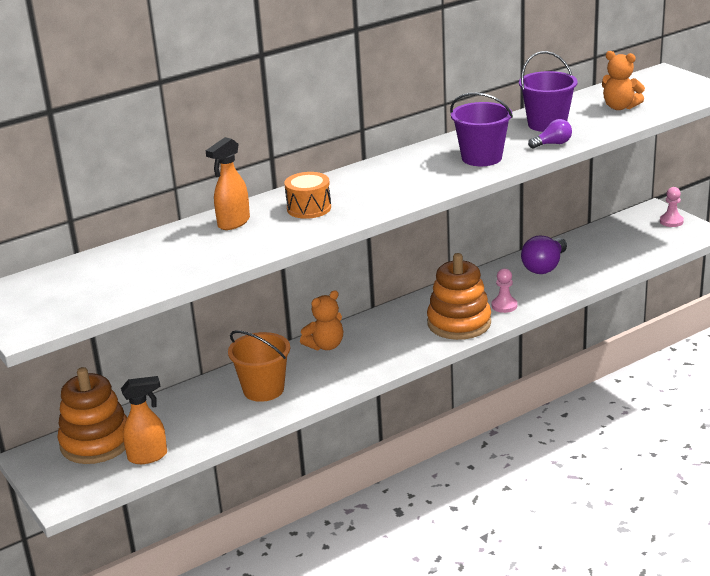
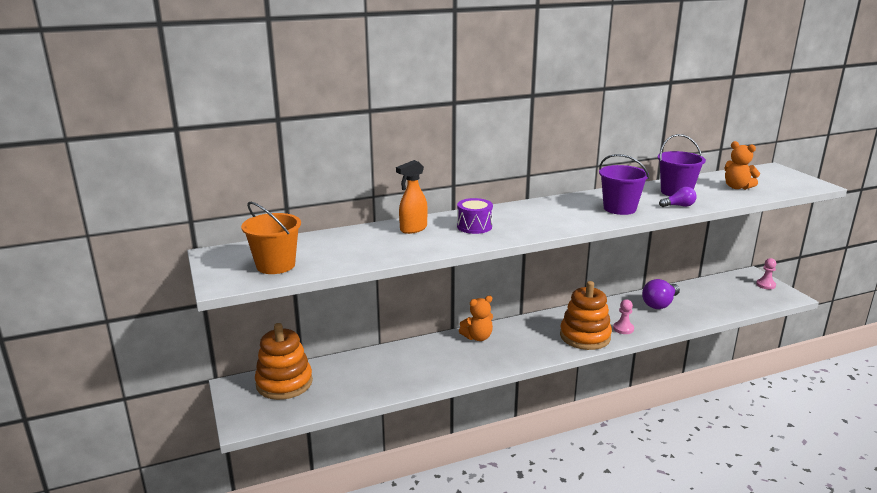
camera: 10 degrees right, 5 degrees down
orange spray bottle [121,376,167,464] -> none
orange bucket [228,331,290,402] -> orange bucket moved to [241,202,301,274]
orange drum [284,172,331,219] -> purple drum [457,198,493,234]

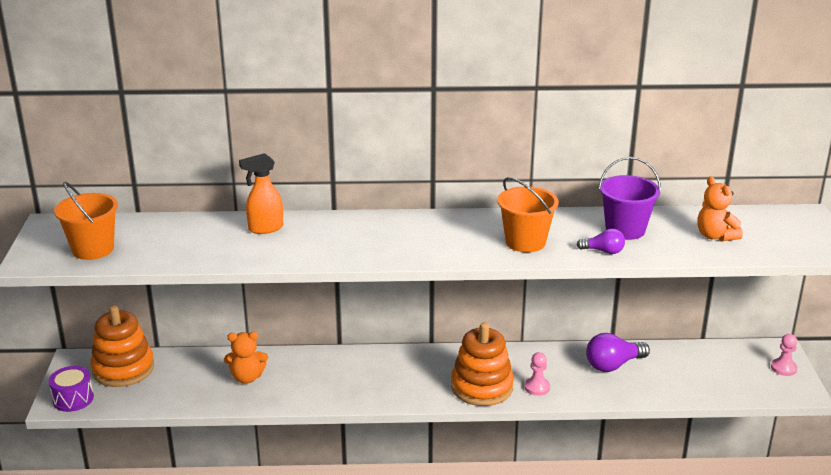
camera: 20 degrees right, 5 degrees up
purple drum [457,198,493,234] -> purple drum moved to [49,366,94,412]
orange teddy bear [459,296,493,341] -> orange teddy bear moved to [224,332,268,384]
purple bucket [599,154,649,215] -> orange bucket [497,177,559,252]

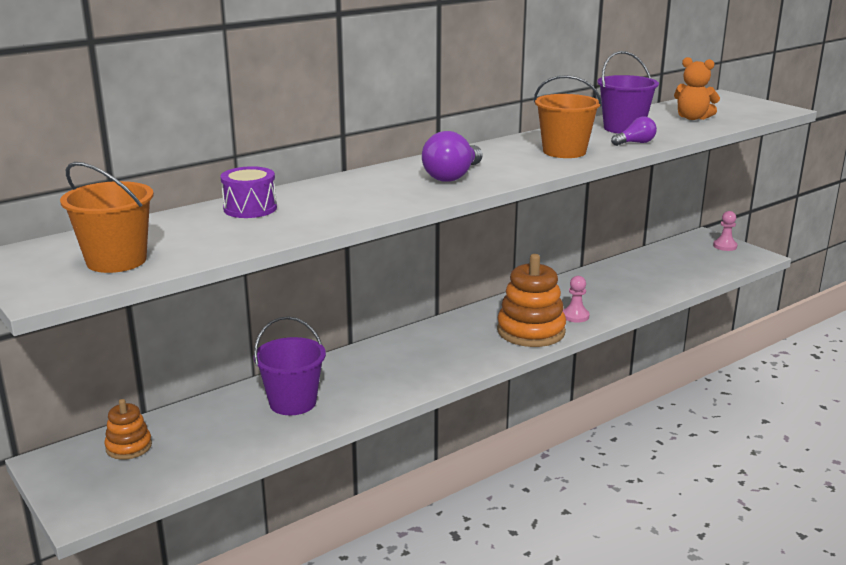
camera: 35 degrees left, 5 degrees down
purple drum [49,366,94,412] -> purple drum moved to [220,166,277,218]
orange stacking toy [90,305,154,387] -> orange stacking toy [104,399,152,460], size x0.53
orange teddy bear [224,332,268,384] -> purple bucket [254,316,326,415]
orange spray bottle [239,153,283,234] -> none
purple light bulb [586,333,650,372] -> purple light bulb moved to [422,131,483,182]

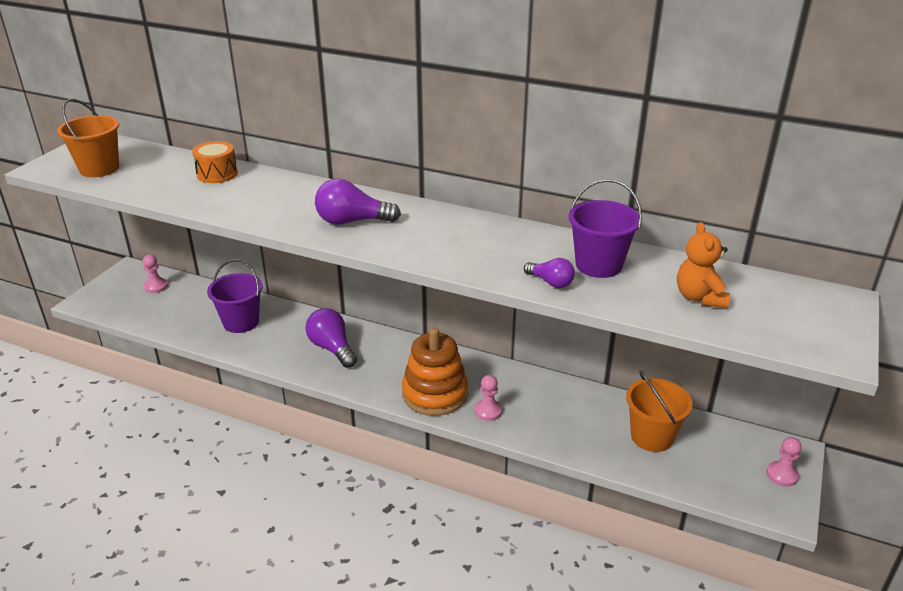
camera: 60 degrees right, 10 degrees up
orange stacking toy [104,399,152,460] -> pink pawn [143,255,168,293]
purple drum [220,166,277,218] -> orange drum [192,141,238,183]
orange bucket [534,75,602,158] -> orange bucket moved to [626,371,693,452]
none -> purple light bulb [305,308,357,368]

